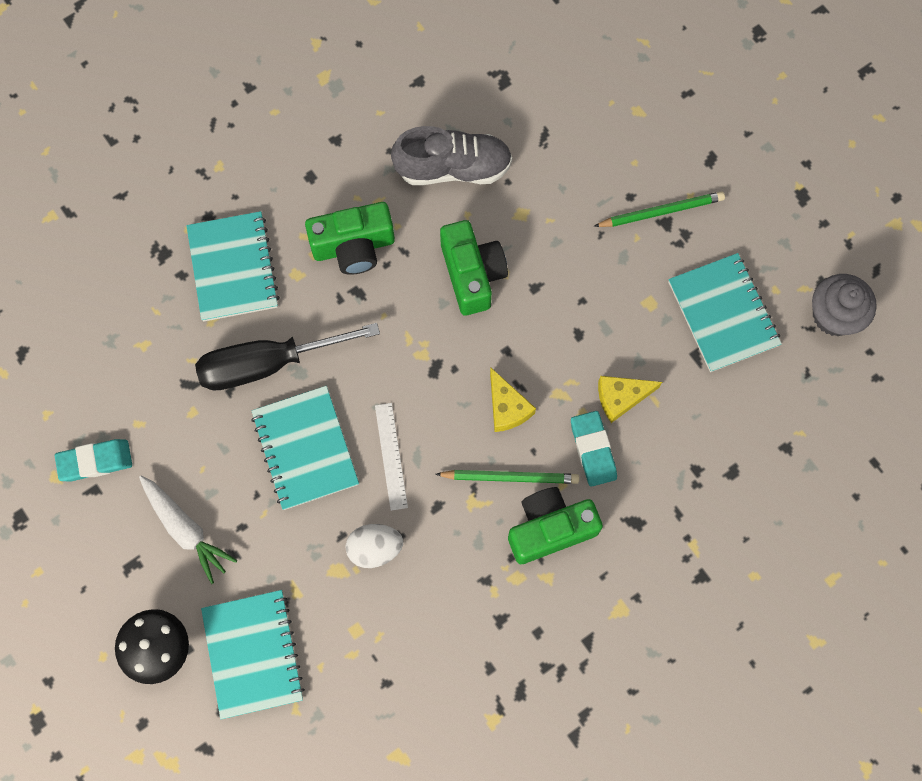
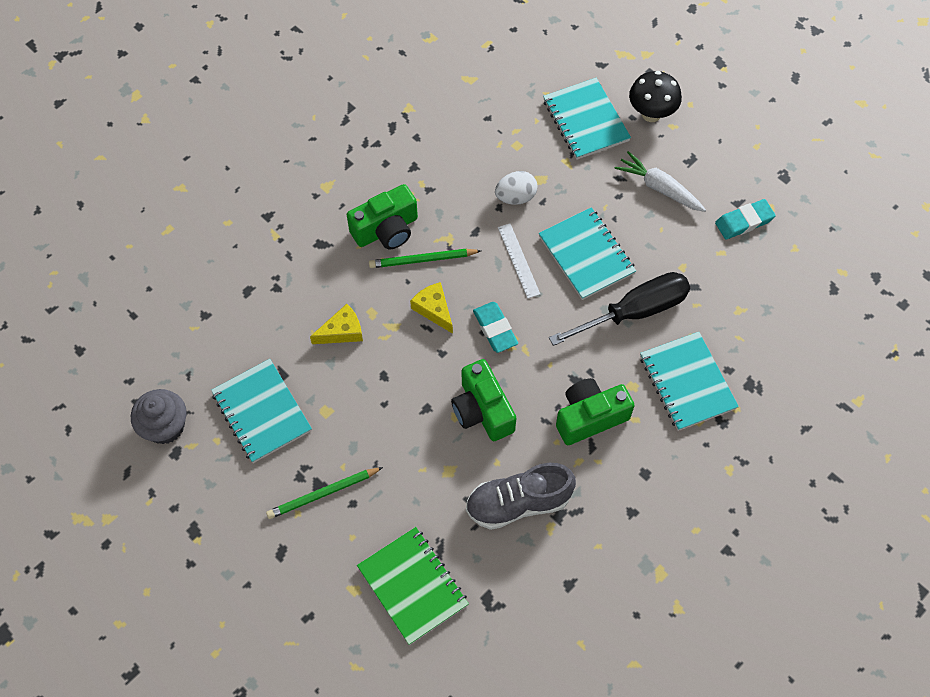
camera: 170 degrees right, 10 degrees down
turquoise eraser [571,411,617,487] -> turquoise eraser moved to [473,302,518,353]
none -> green notebook [357,527,469,645]

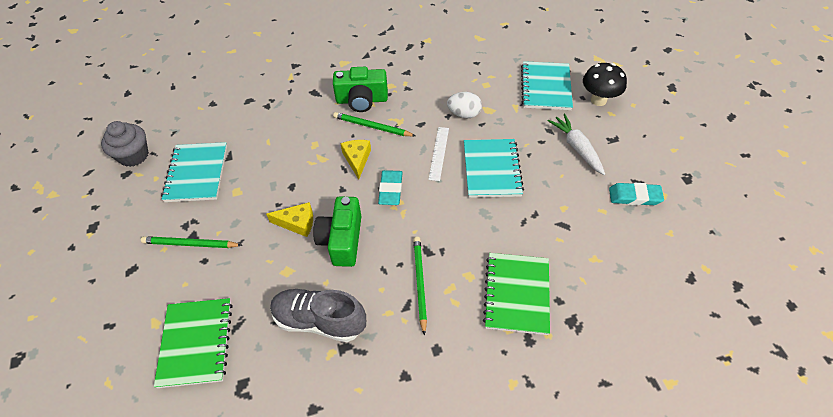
camera: 30 degrees right, 10 degrees down
yellow cheese [310,304,363,344] -> yellow cheese moved to [266,202,313,237]
black screwdriver [549,272,690,346] -> none
green camera [556,378,635,445] -> green pencil [413,237,427,336]
turquoise notebook [640,332,739,431] -> green notebook [483,253,550,335]

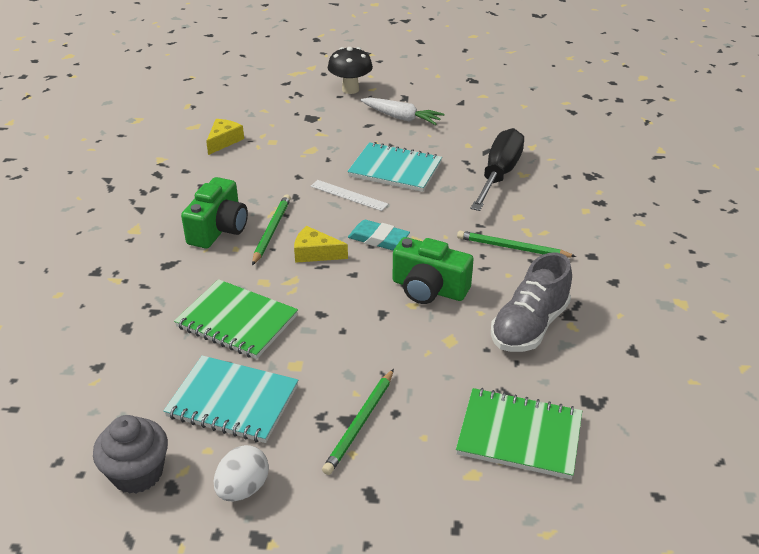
camera: 70 degrees left, 15 degrees down
yellow cheese [266,202,313,237] -> yellow cheese moved to [206,119,244,155]
green pencil [333,112,415,136] -> green pencil turned 150 degrees clockwise [252,194,291,265]
white egg [447,92,482,118] -> white egg moved to [214,445,269,502]
green notebook [483,253,550,335] -> green notebook moved to [174,279,298,359]
turquoise notebook [521,61,573,110] -> none
white carrot [548,114,605,175] -> white carrot turned 150 degrees counterclockwise [360,98,444,125]
turquoise eraser [609,183,664,205] -> none
none -> black screwdriver [471,128,524,211]

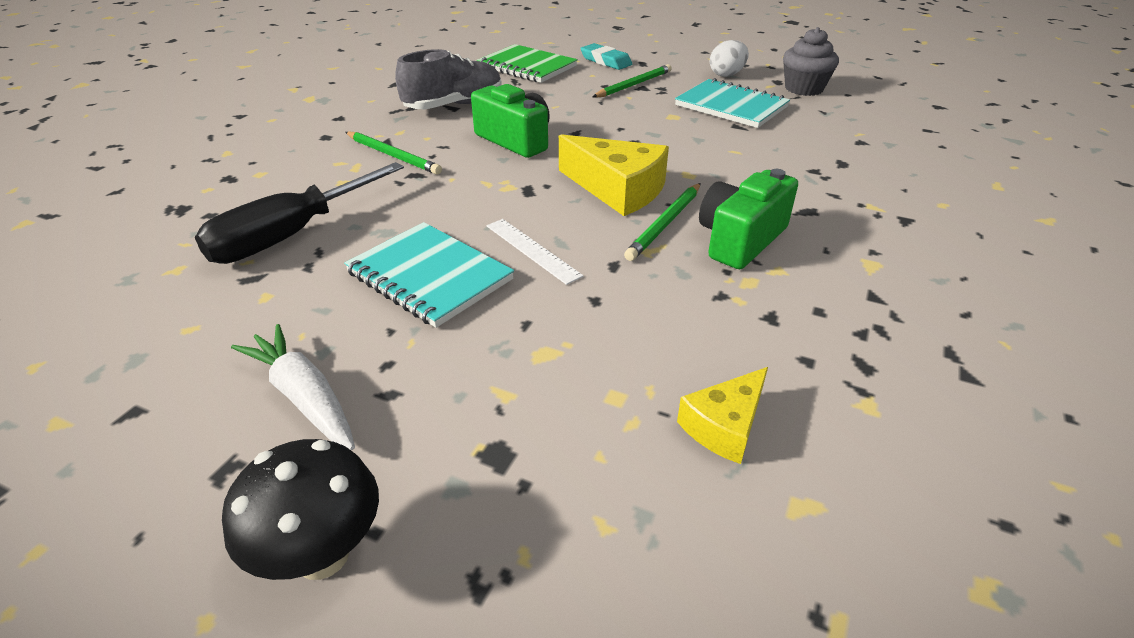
camera: 160 degrees left, 0 degrees up
green notebook [174,279,298,359] -> none
yellow cheese [294,226,348,263] -> yellow cheese [559,134,669,216], size x1.68
turquoise eraser [348,220,410,250] -> turquoise eraser moved to [580,43,632,70]

